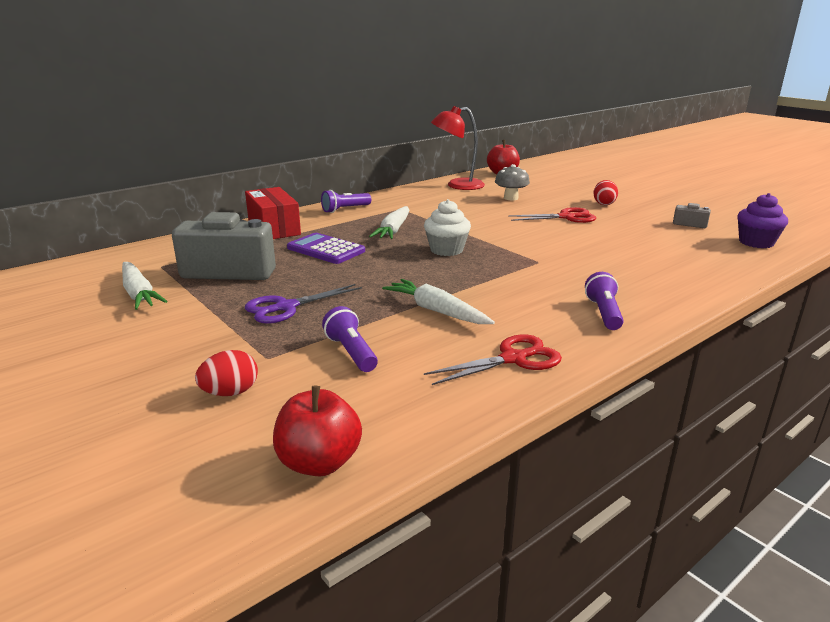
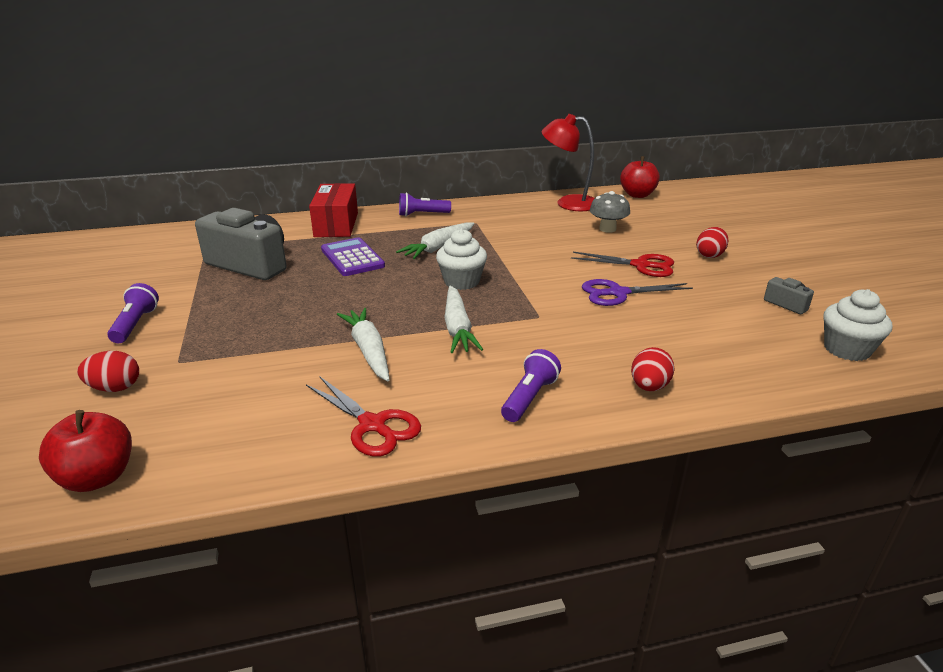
camera: 25 degrees right, 5 degrees up
white carrot [122,262,167,310] -> white carrot moved to [444,286,483,353]
purple scissors [245,284,362,324] -> purple scissors moved to [582,279,693,306]
purple flashlight [322,306,378,372] -> purple flashlight moved to [107,283,159,343]
red scissors [424,334,562,385] -> red scissors turned 45 degrees clockwise [306,376,421,457]
purple cupcake [737,193,788,248] -> white cupcake [824,289,892,361]
none -> red egg [631,347,675,391]

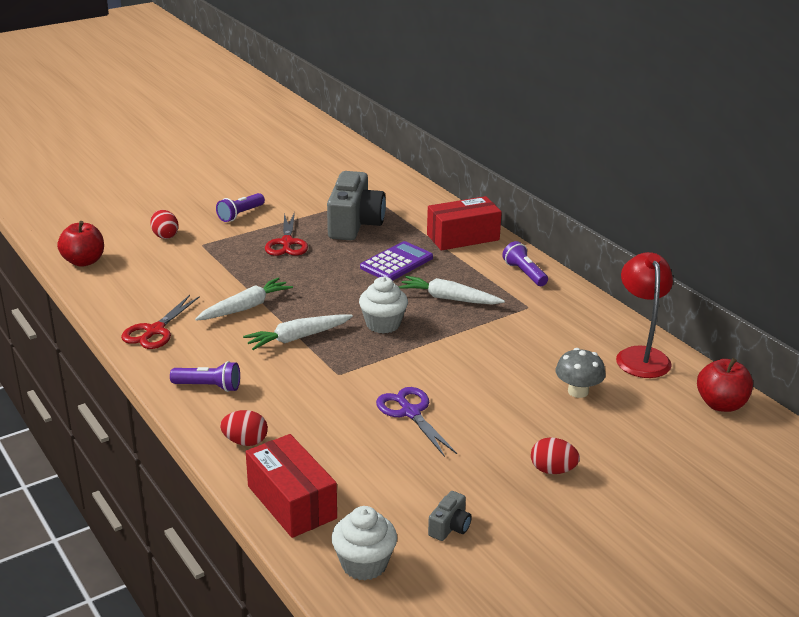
camera: 70 degrees right, 0 degrees up
purple flashlight [107,283,159,343] -> purple flashlight turned 150 degrees clockwise [216,193,265,222]
red scissors [571,252,674,277] -> red scissors moved to [265,212,308,256]
none -> red box [246,434,337,538]

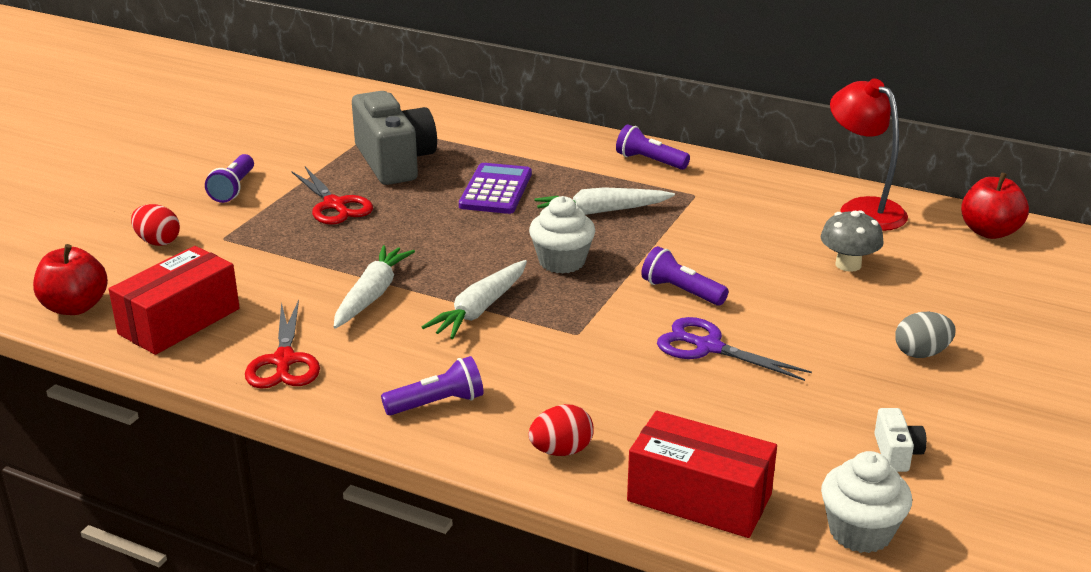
camera: 30 degrees left, 0 degrees up
red box [427,196,502,251] -> red box moved to [109,246,240,355]
grey camera [428,491,472,541] -> white camera [874,408,927,472]
red egg [531,437,580,474] -> grey egg [895,312,956,358]
none -> purple flashlight [641,246,729,306]

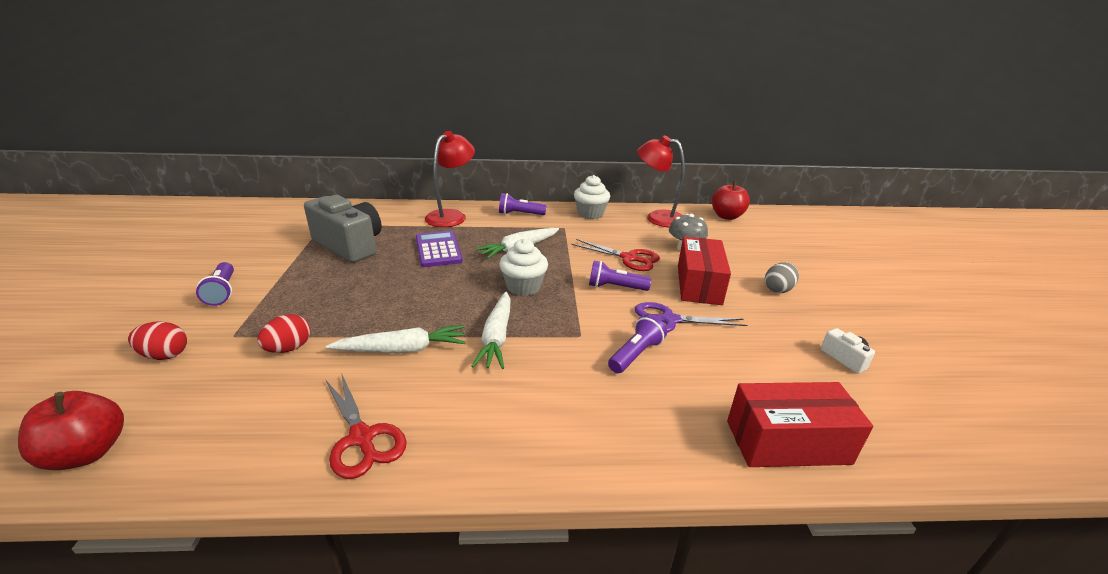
camera: 30 degrees left, 0 degrees up
red box [109,246,240,355] -> red box moved to [678,236,731,305]
red scissors [292,167,373,225] -> red scissors moved to [572,239,660,271]
white carrot [334,245,415,329] -> white carrot turned 90 degrees clockwise [326,325,466,353]
purple flashlight [381,356,483,415] -> purple flashlight moved to [608,314,667,373]
red egg [528,404,594,456] -> red egg moved to [257,314,310,353]
white cupcake [821,451,912,553] -> white cupcake moved to [574,175,610,219]
none -> red lamp [425,131,475,227]

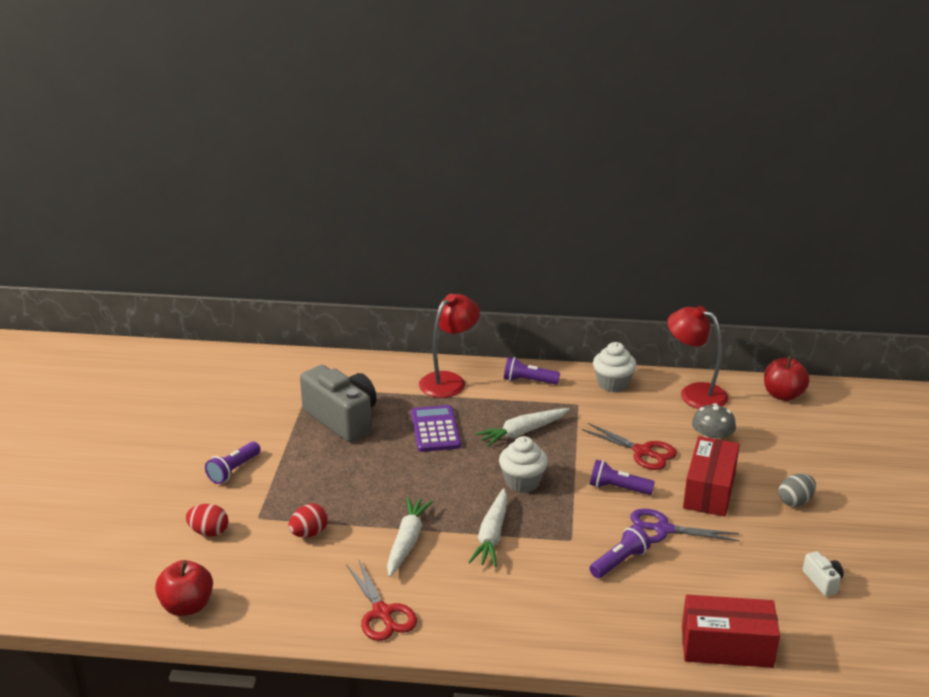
camera: 10 degrees right, 0 degrees up
purple flashlight [196,262,234,306] -> purple flashlight turned 45 degrees clockwise [205,441,261,484]
white carrot [326,325,466,353] -> white carrot turned 75 degrees counterclockwise [387,497,433,577]

